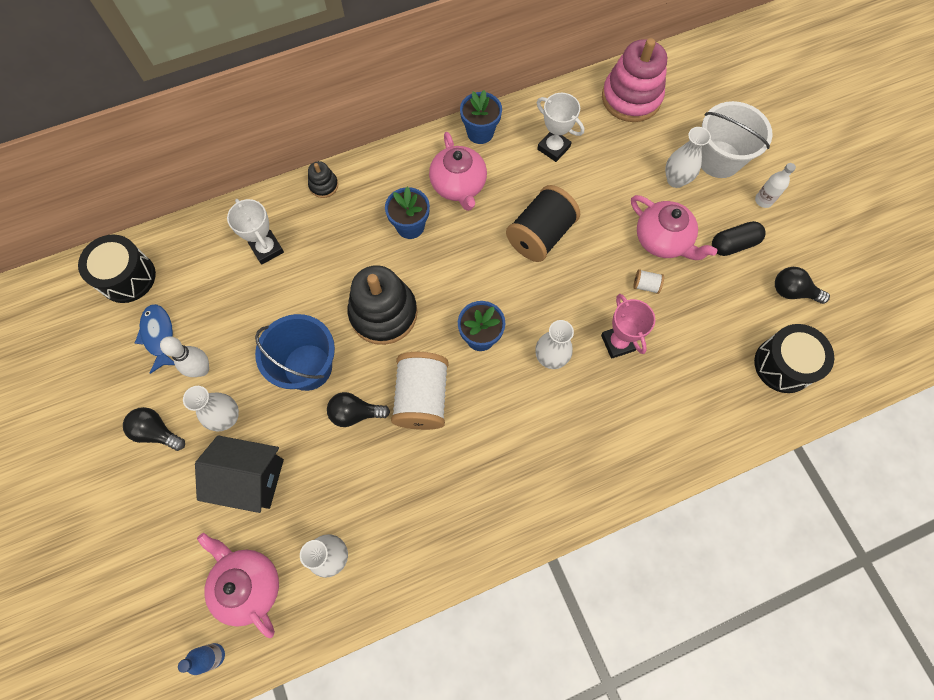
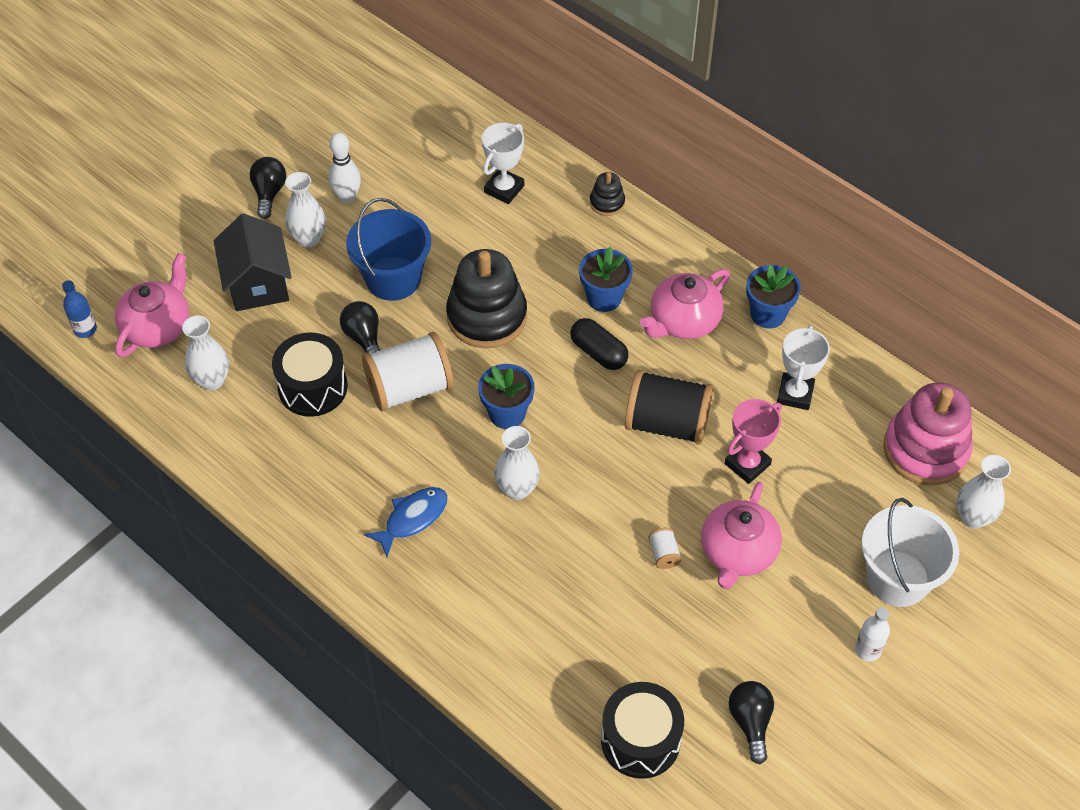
camera: 65 degrees right, 15 degrees down
black drum [78,235,156,303] -> black drum moved to [272,332,348,417]
blue fish [135,304,175,374] -> blue fish moved to [364,487,448,557]
pink trophy [601,294,655,359] -> pink trophy moved to [724,399,782,484]
white vase [665,127,711,188] -> white vase moved to [957,455,1011,528]
black capsule [712,221,766,256] -> black capsule moved to [570,318,628,370]

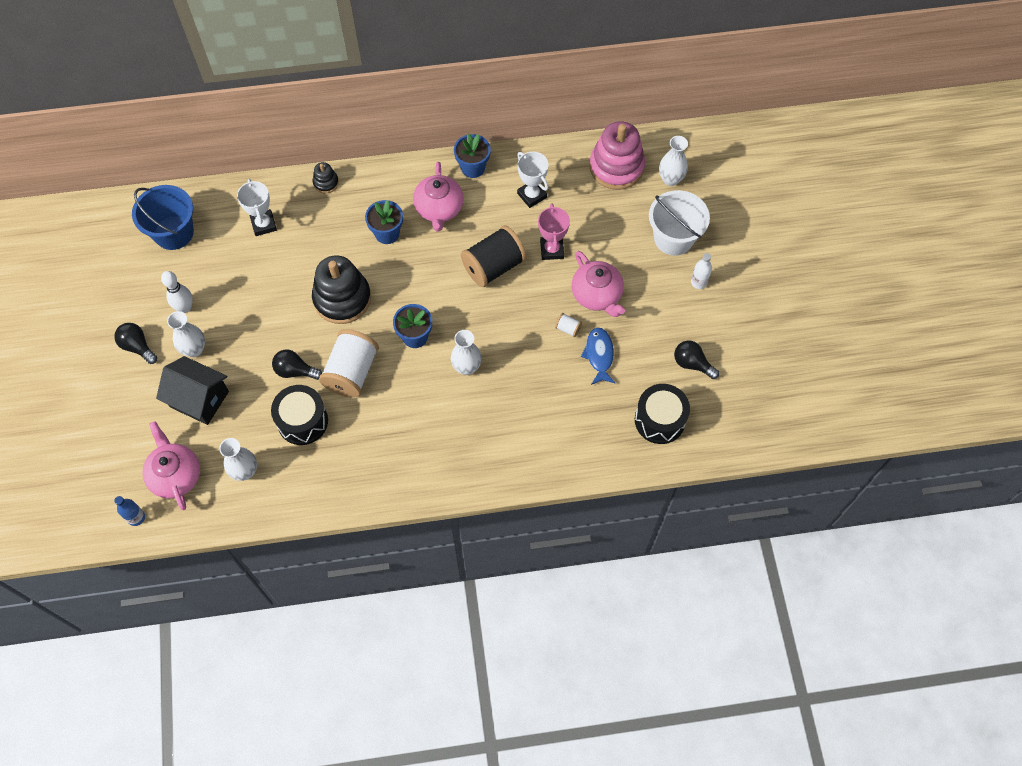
camera: 50 degrees left, 10 degrees up
blue bucket [346,198,431,301] -> blue bucket moved to [132,185,194,250]
blue fish [364,487,448,557] -> blue fish moved to [581,327,615,385]
black capsule [570,318,628,370] -> none

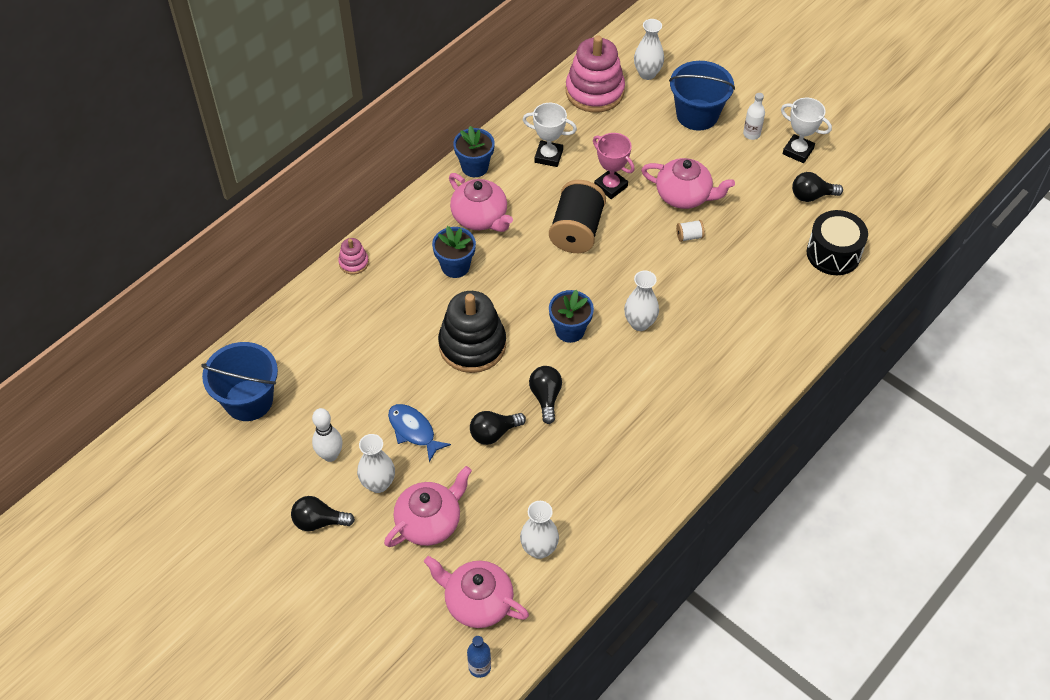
camera: 40 degrees left, 10 degrees down
black house [156,356,229,425] -> pink teapot [384,466,472,547]
white trophy [237,179,277,236] -> white trophy moved to [781,98,832,163]
black drum [271,385,328,445] -> none
black stacking toy [313,162,339,193] -> pink stacking toy [338,238,369,275]
white spool [319,329,379,398] -> black light bulb [529,366,562,424]
blue fish [581,327,615,385] -> blue fish moved to [388,404,451,462]
white bucket [649,190,710,255] -> blue bucket [669,61,735,131]

